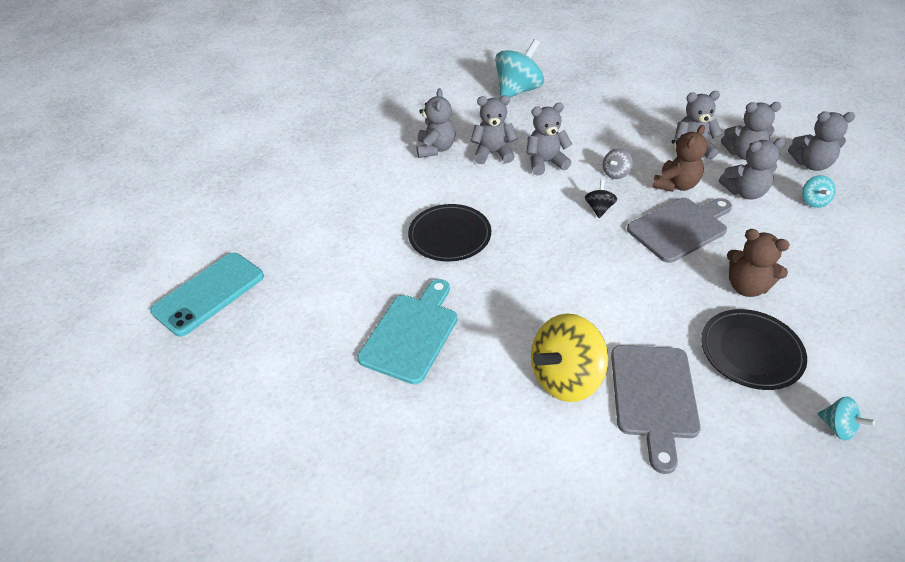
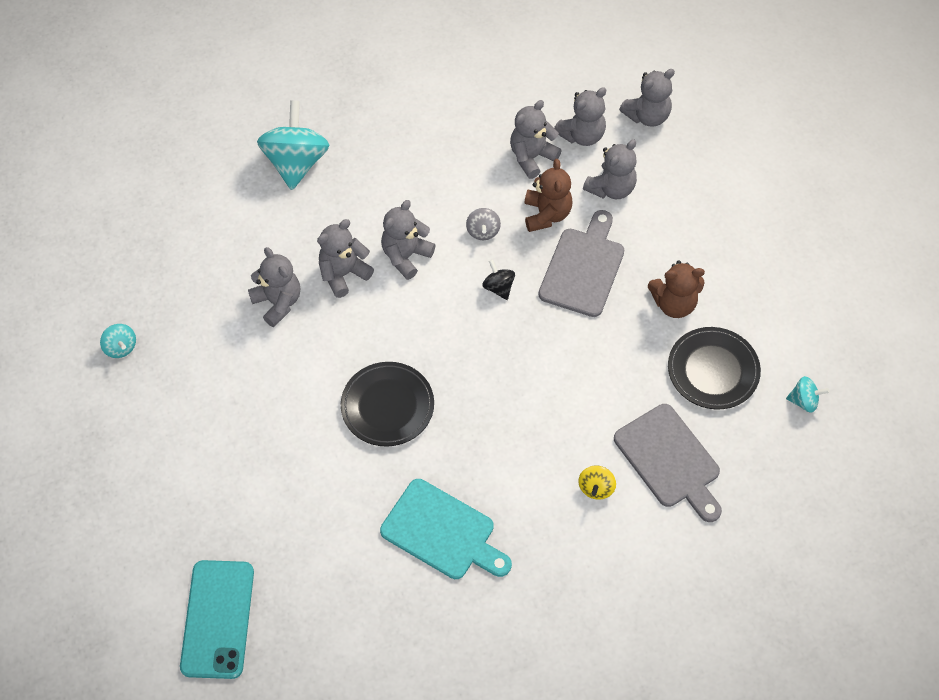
camera: 40 degrees left, 15 degrees up
turquoise cutting board [357,279,457,385] -> turquoise cutting board turned 135 degrees clockwise [380,479,512,579]
yellow spinning top [531,313,608,402] -> yellow spinning top [578,466,616,500], size x0.47
turquoise spinning top [802,175,836,208] -> turquoise spinning top moved to [100,324,136,358]

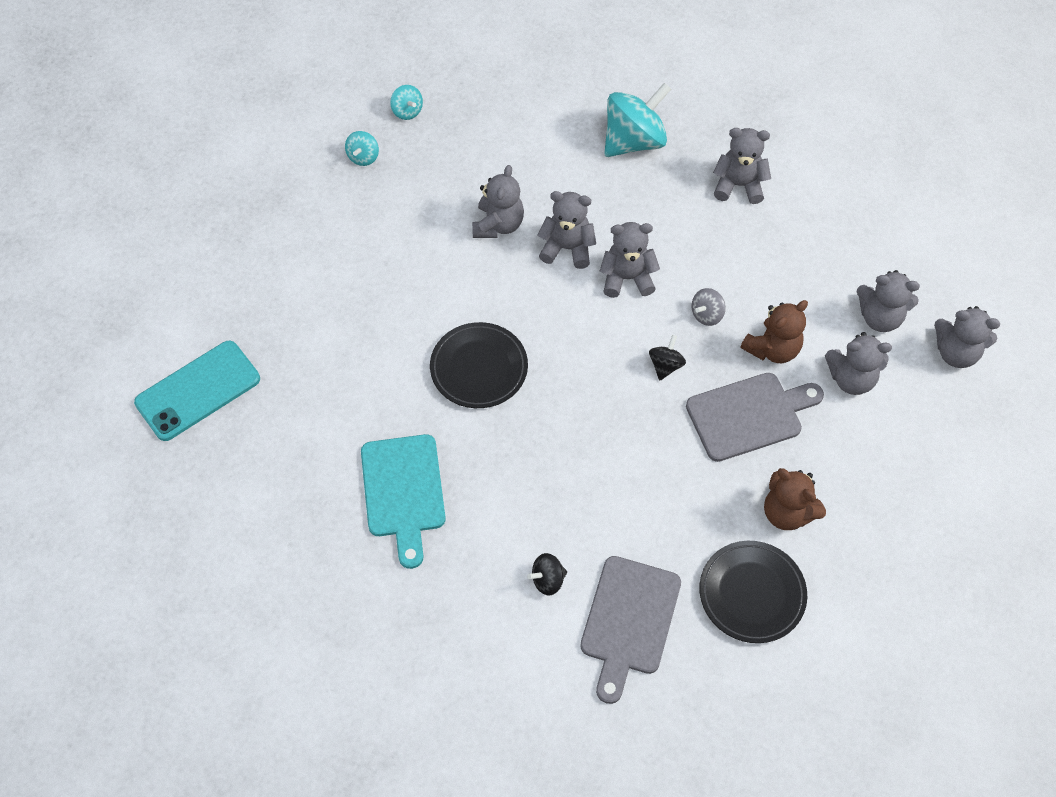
camera: 50 degrees right, 0 degrees up
grey teddy bear [510,100,562,179] -> grey teddy bear moved to [713,128,771,204]
yellow spinning top [578,466,616,500] -> black spinning top [527,553,567,596]
turquoise spinning top [786,376,830,413] -> turquoise spinning top moved to [390,85,423,120]

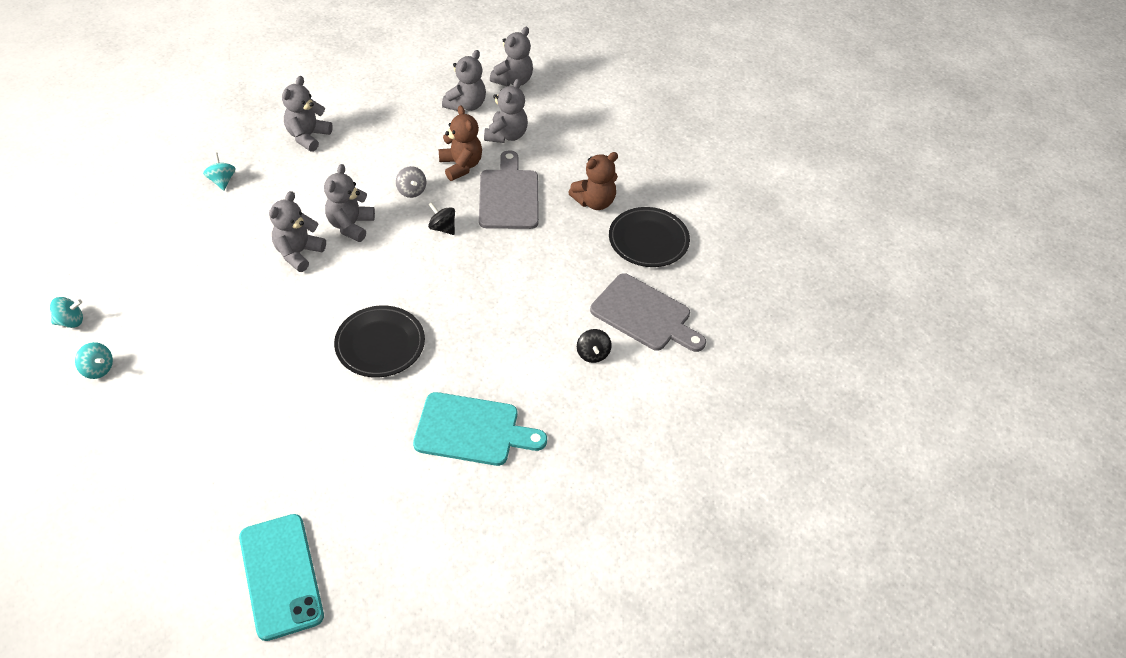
camera: 75 degrees left, 10 degrees down
grey teddy bear [472,165,524,238] -> none
turquoise spinning top [604,83,671,157] -> turquoise spinning top [203,153,235,191], size x0.47

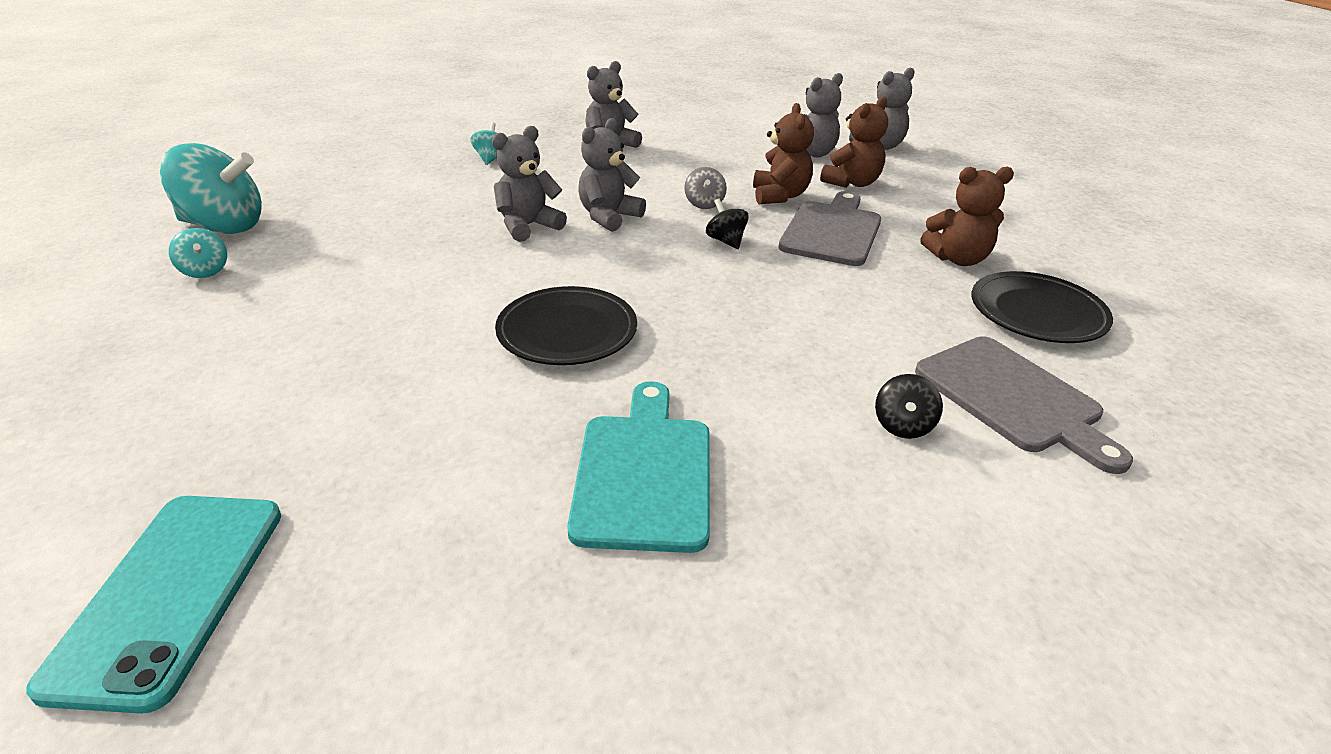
camera: 25 degrees right, 15 degrees down
turquoise spinning top [50,297,83,328] -> turquoise spinning top [160,143,262,234], size x2.12
turquoise cutting board [413,392,547,466] -> turquoise cutting board turned 120 degrees counterclockwise [567,381,710,553]
grey teddy bear [484,79,528,143] -> brown teddy bear [820,97,888,188]

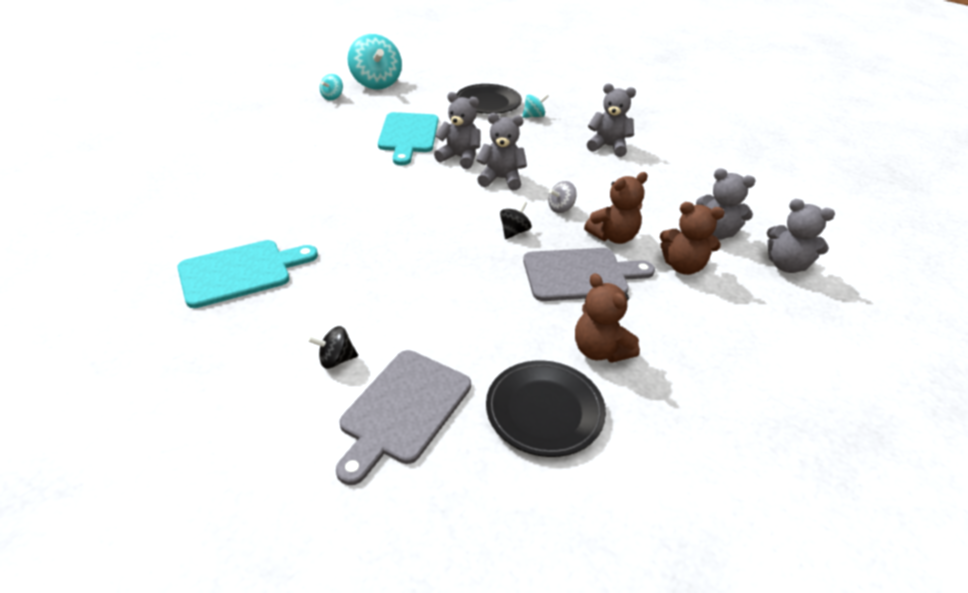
camera: 60 degrees right, 5 degrees up
turquoise phone [26,496,281,714] -> none
black plate [495,286,637,365] -> black plate moved to [457,84,522,114]
none -> turquoise cutting board [378,112,438,165]

